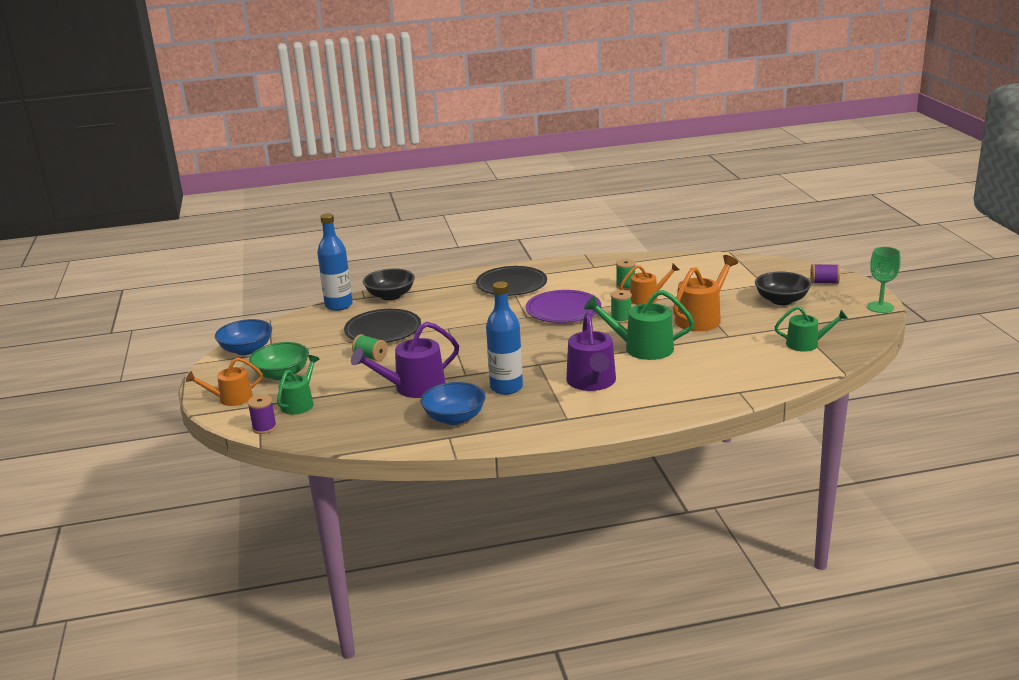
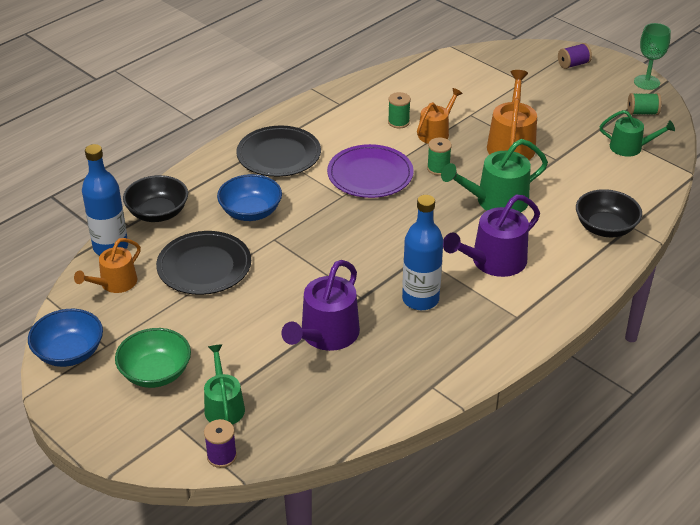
camera: 35 degrees left, 15 degrees up
orange watering can [186,358,263,406] -> orange watering can moved to [74,238,141,293]
green spool [352,334,388,361] -> green spool moved to [627,93,661,115]
blue bowl [421,382,486,425] -> blue bowl moved to [217,174,282,221]
purple watering can [566,312,616,391] -> purple watering can turned 90 degrees clockwise [443,195,540,277]
black bowl [755,272,811,305] -> black bowl moved to [576,189,642,237]
green watering can [775,306,848,352] -> green watering can turned 45 degrees clockwise [600,110,675,157]

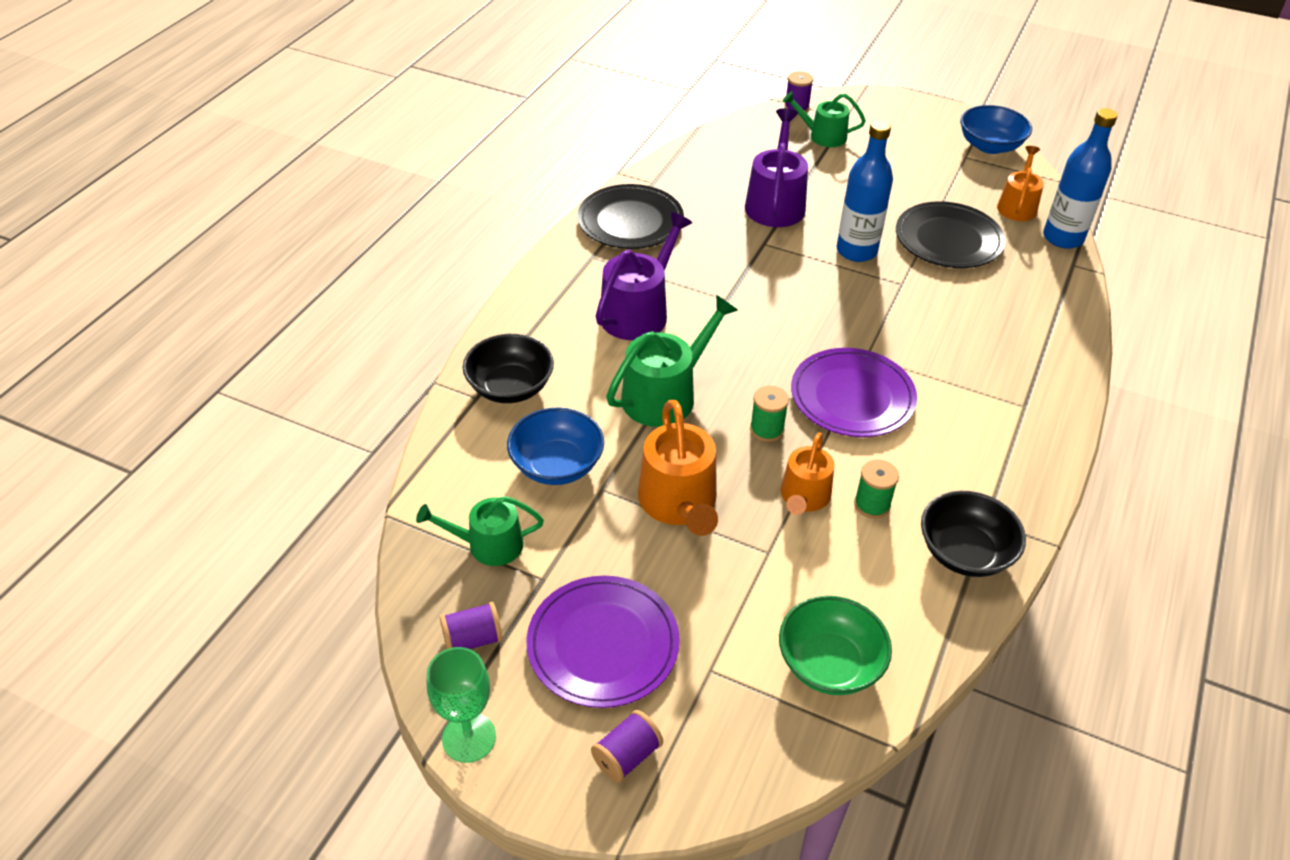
camera: 160 degrees right, 5 degrees up
green bowl [115,328,191,388] -> green bowl moved to [779,596,892,695]
black bowl [123,175,188,222] -> black bowl moved to [921,491,1026,577]
green watering can [204,344,245,425] -> green watering can turned 135 degrees clockwise [782,91,866,147]
blue bowl [217,174,282,221] -> blue bowl moved to [507,407,604,485]
black plate [236,126,321,177] -> black plate moved to [577,184,684,249]
blue bottle [402,195,443,310] -> blue bottle moved to [836,120,893,262]
green spool [627,93,661,115] -> purple spool [440,602,503,649]
none -> purple plate [527,576,680,708]

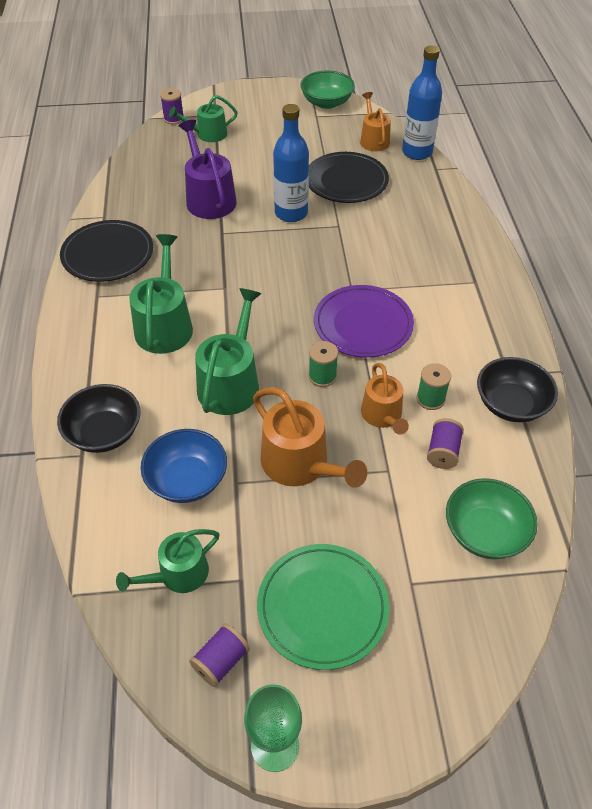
camera: 30 degrees left, 5 degrees up
purple plate [527,576,680,708] -> green plate [257,544,389,670]
purple spool [591,710,663,783] -> purple spool moved to [427,418,464,469]
purple watering can [596,212,693,340] -> green watering can [129,234,193,354]
blue bowl [960,105,1032,154] -> green bowl [300,71,355,109]

